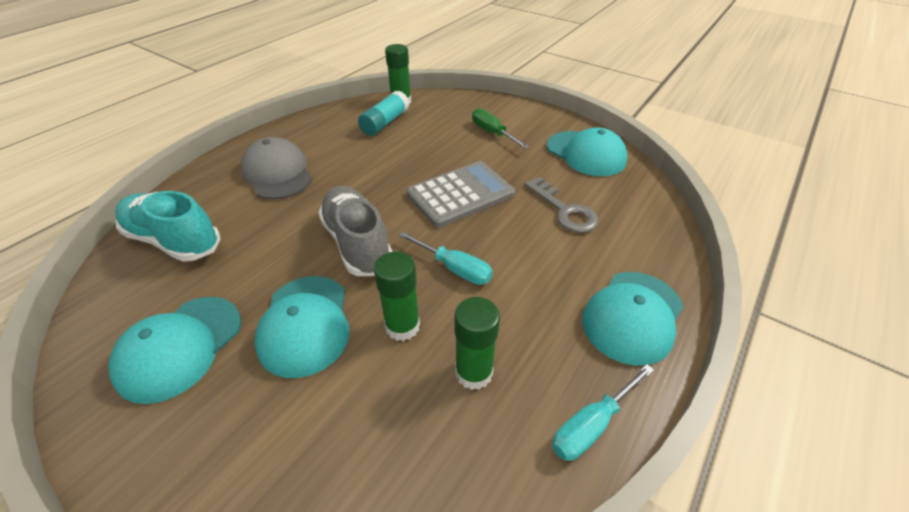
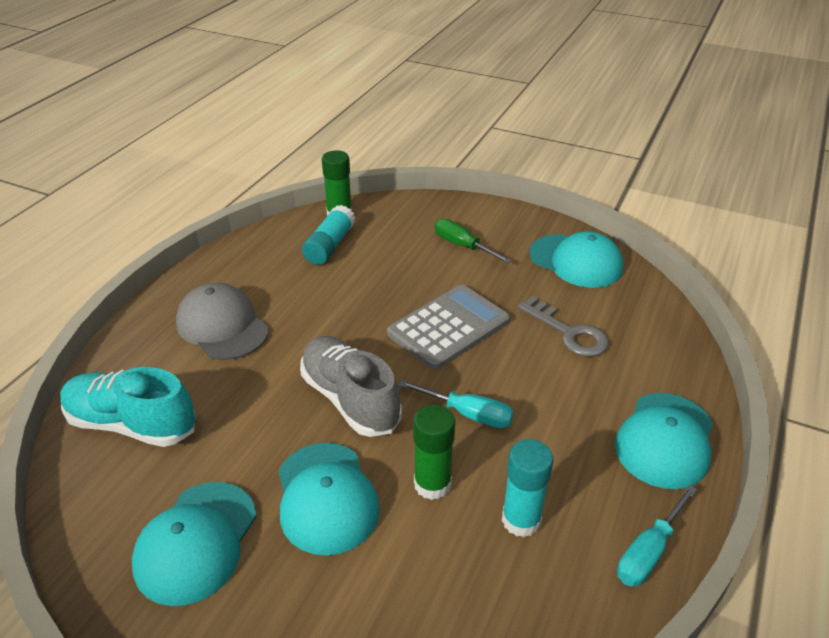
camera: 10 degrees left, 5 degrees down
green glue stick [454,297,500,390] -> turquoise glue stick [502,439,553,537]

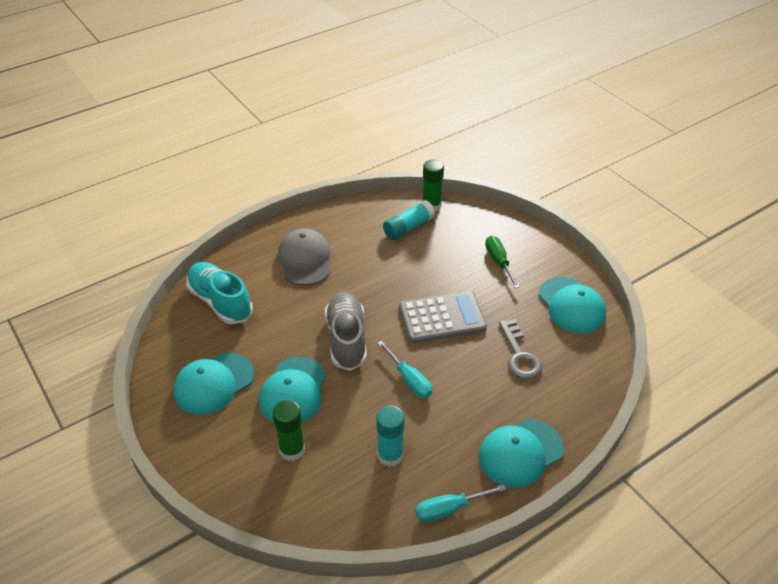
camera: 30 degrees right, 5 degrees up
green glue stick [413,405,455,500] -> green glue stick moved to [272,400,305,461]

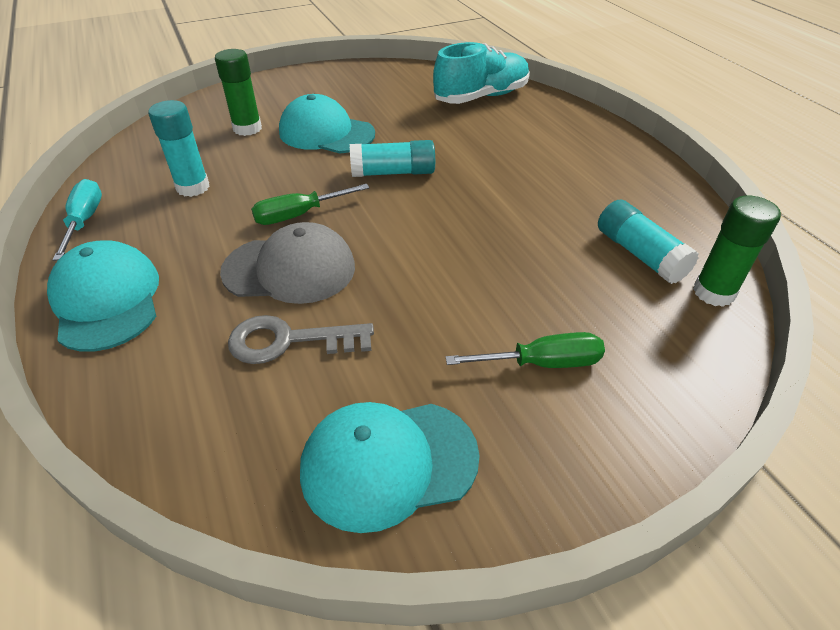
camera: 100 degrees right, 0 degrees up
turquoise cap [173,353,254,415] -> none
grey cap [278,228,331,286] -> grey cap moved to [220,222,355,304]
grey shoe [325,292,367,371] -> turquoise glue stick [350,140,435,177]
turquoise screwdriver [378,341,432,398] -> green screwdriver [251,184,369,225]
grey calculator [399,291,487,343] -> none

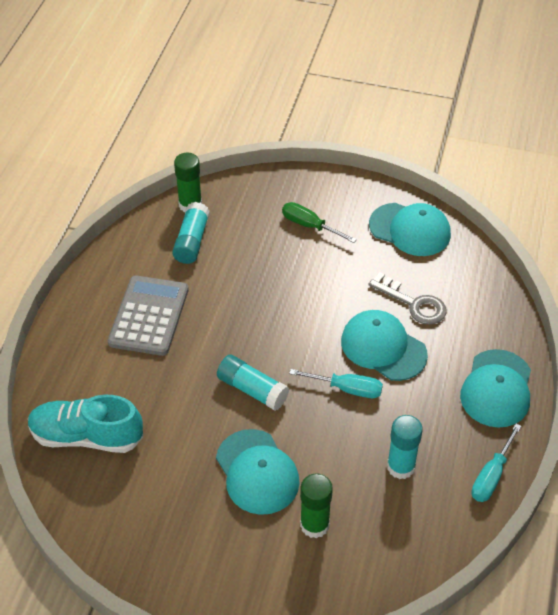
camera: 140 degrees left, 5 degrees up
grey cap [220,222,355,304] -> turquoise cap [341,310,428,381]
green screwdriver [251,184,369,225] -> turquoise screwdriver [289,369,383,398]
none -> grey calculator [108,275,189,356]

